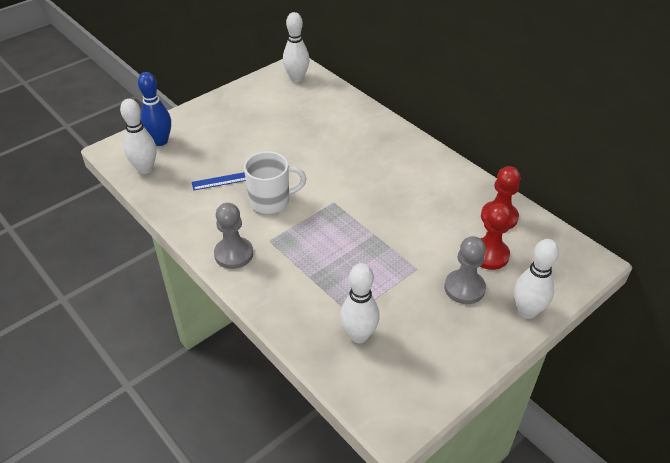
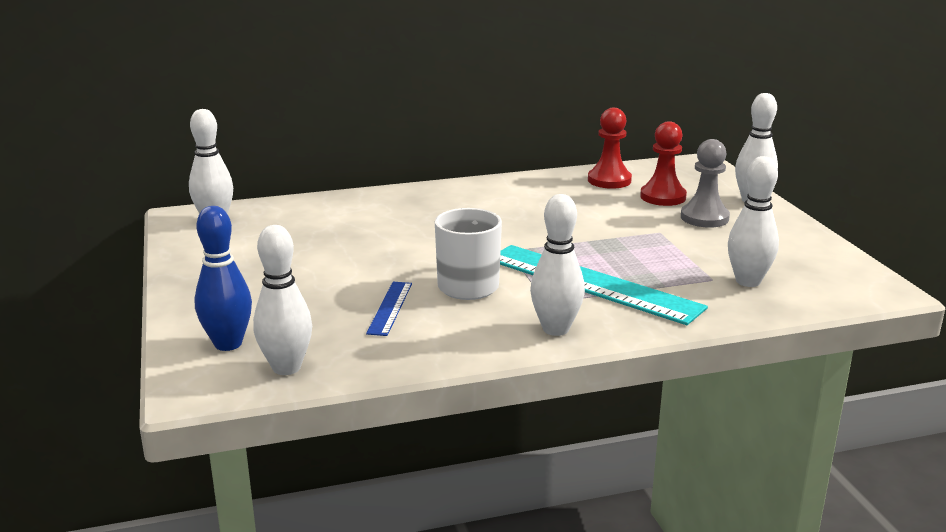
camera: 65 degrees left, 20 degrees down
grey pawn [214,203,253,269] -> white bowling pin [530,194,585,336]
none -> turquoise ruler [500,245,708,325]

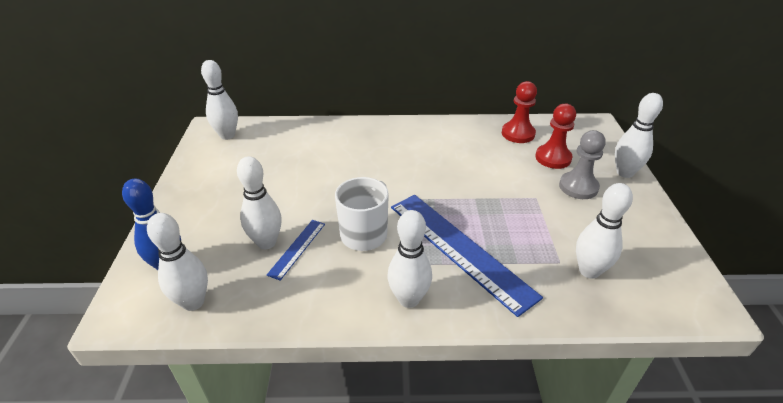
camera: 15 degrees right, 15 degrees up
turquoise ruler [500,245,708,325] -> blue ruler [391,195,543,317]
none -> white bowling pin [237,156,282,249]

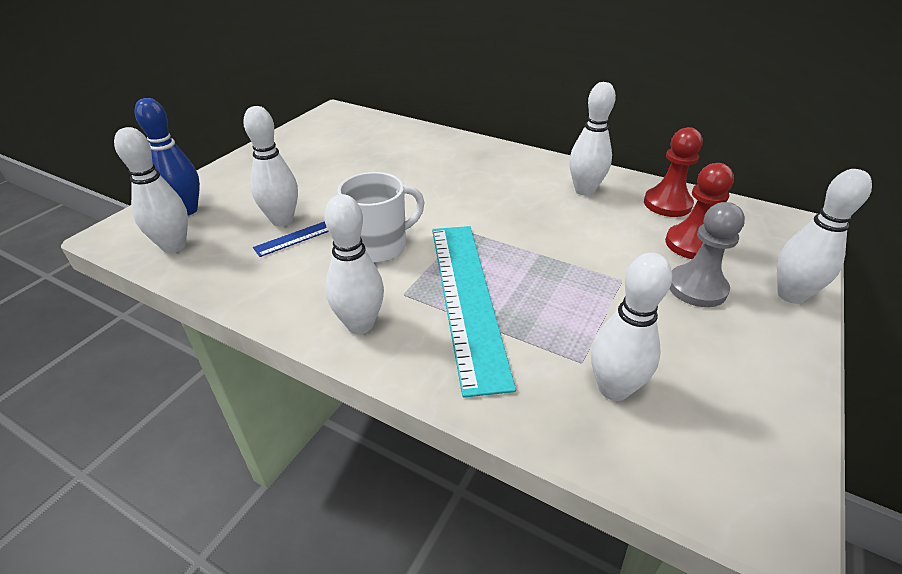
camera: 30 degrees right, 0 degrees up
white bowling pin [201,60,238,140] -> white bowling pin moved to [569,82,616,196]
blue ruler [391,195,543,317] -> turquoise ruler [432,226,516,398]

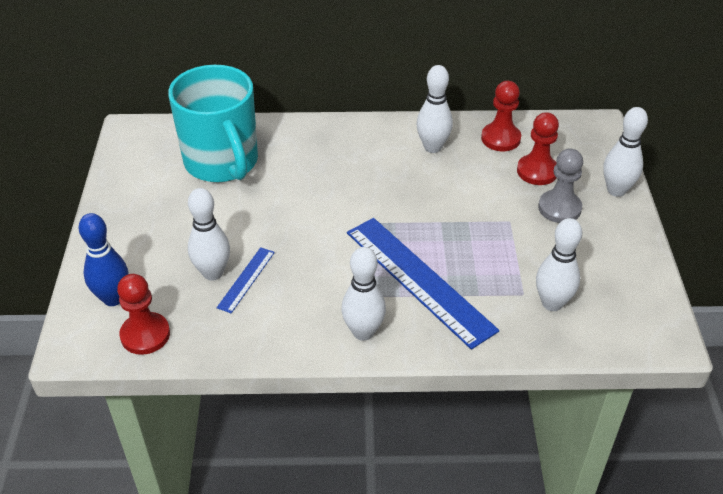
camera: 30 degrees left, 5 degrees up
white bowling pin [114,127,188,253] -> red pawn [117,274,170,355]
white mug [338,172,425,263] -> none
turquoise ruler [432,226,516,398] -> blue ruler [347,218,499,350]
none -> turquoise mug [168,65,258,182]

